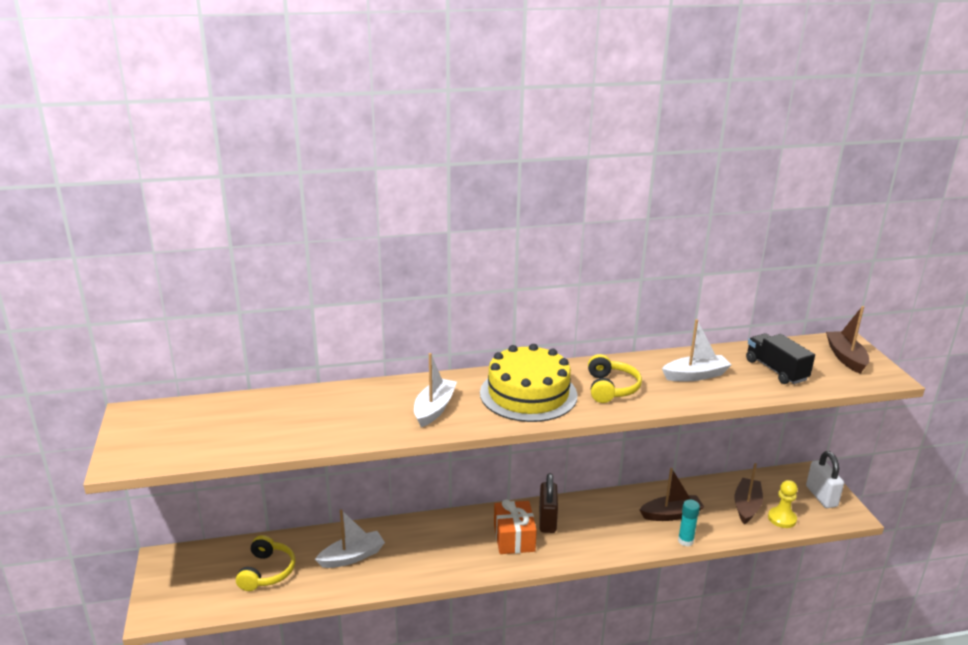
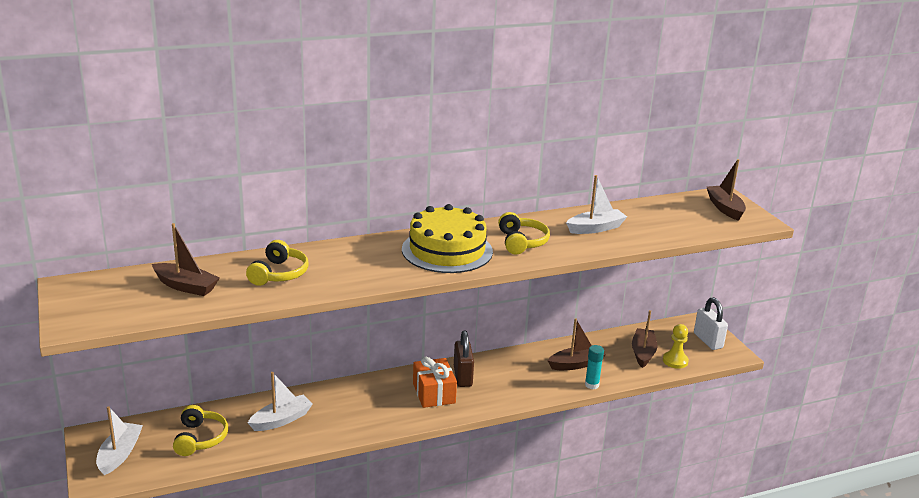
camera: 10 degrees left, 0 degrees up
white boat [414,353,457,427] -> white boat moved to [96,406,143,475]
black truck [746,333,815,384] -> none
none -> brown boat [152,223,220,296]
none -> yellow headphones [246,240,308,286]

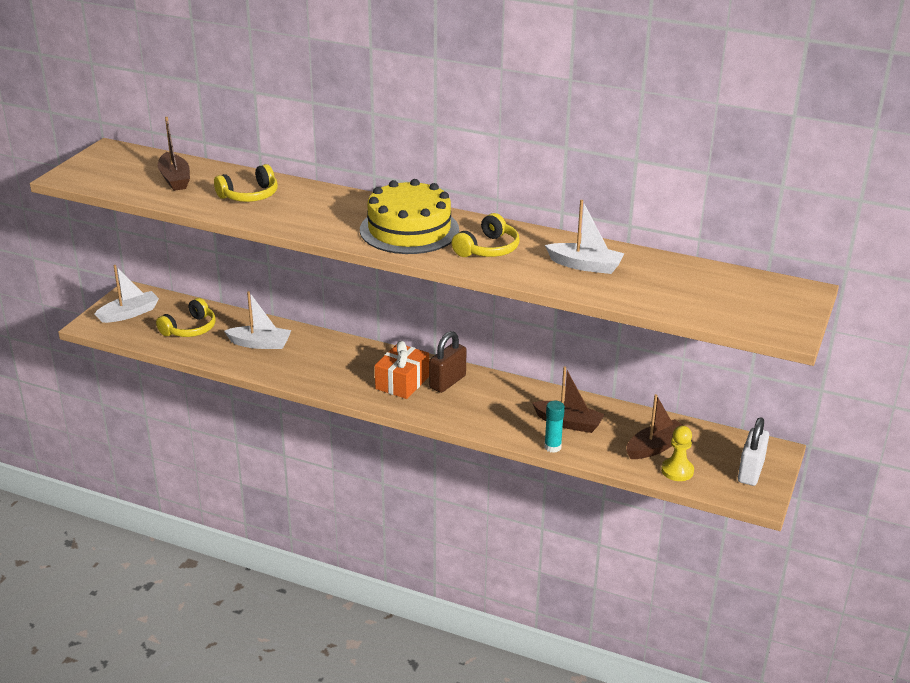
camera: 45 degrees right, 5 degrees up
brown boat [707,159,746,221] -> none

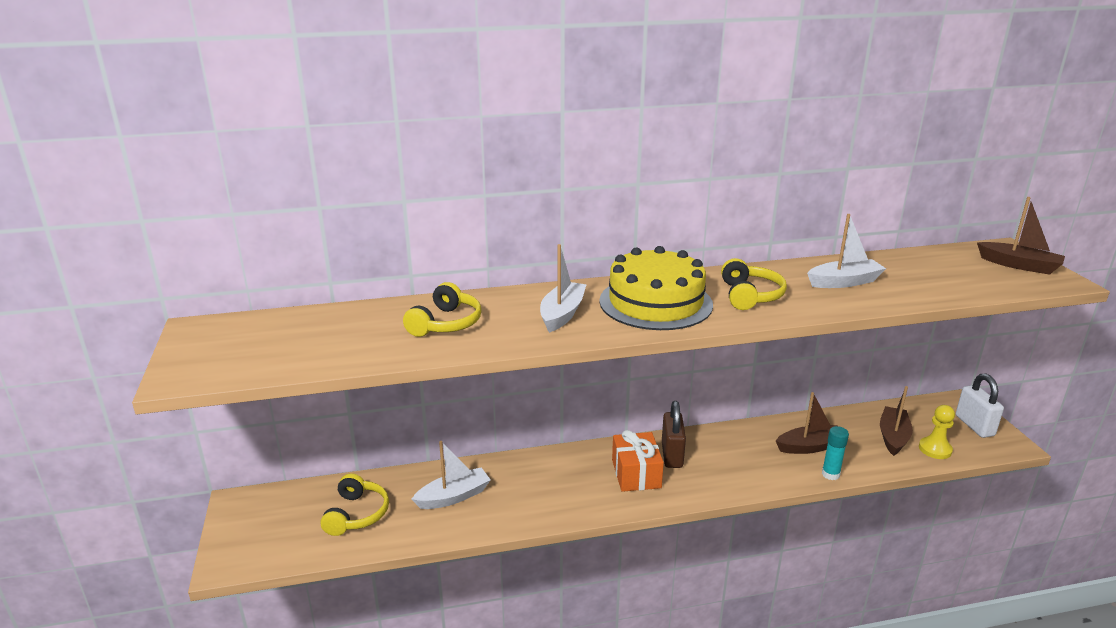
camera: 35 degrees left, 5 degrees down
white boat [94,265,159,323] -> white boat moved to [540,244,587,333]
brown boat [158,117,190,191] -> brown boat moved to [977,197,1065,275]

